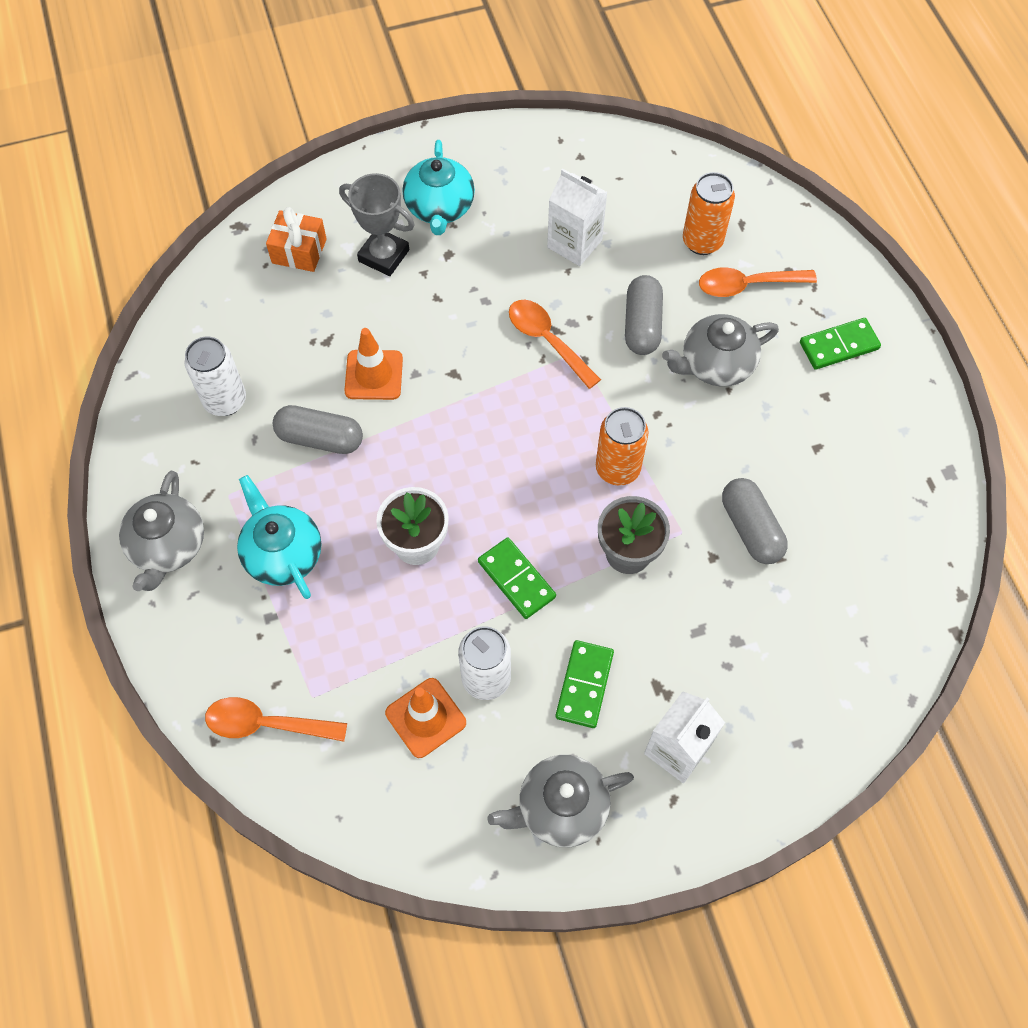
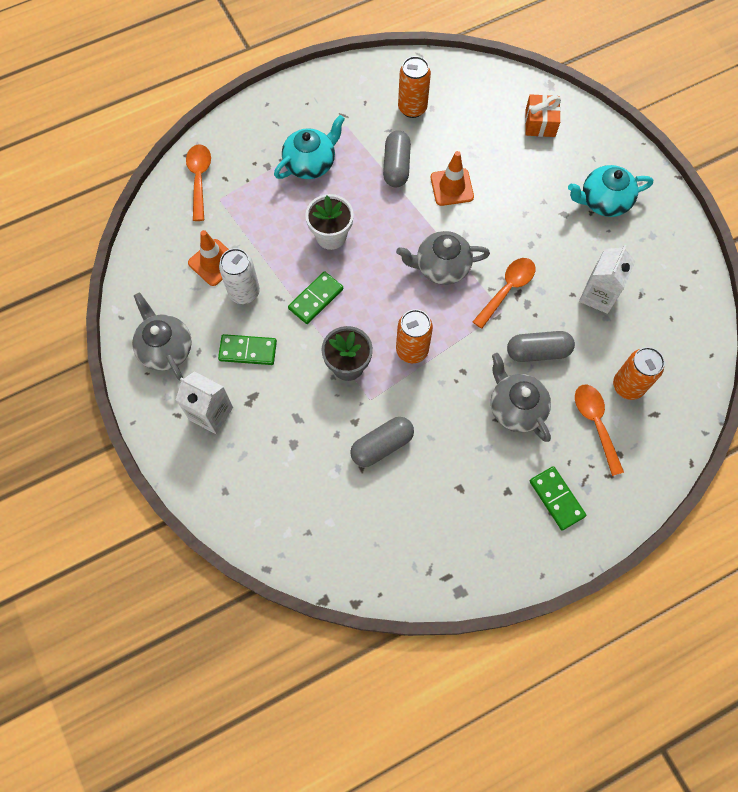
camera: 80 degrees right, 5 degrees up
grey teapot [119,471,204,591] -> grey teapot moved to [396,231,490,285]
white can [184,337,246,416] -> orange can [398,56,431,118]
grey trophy [339,173,415,276] -> none

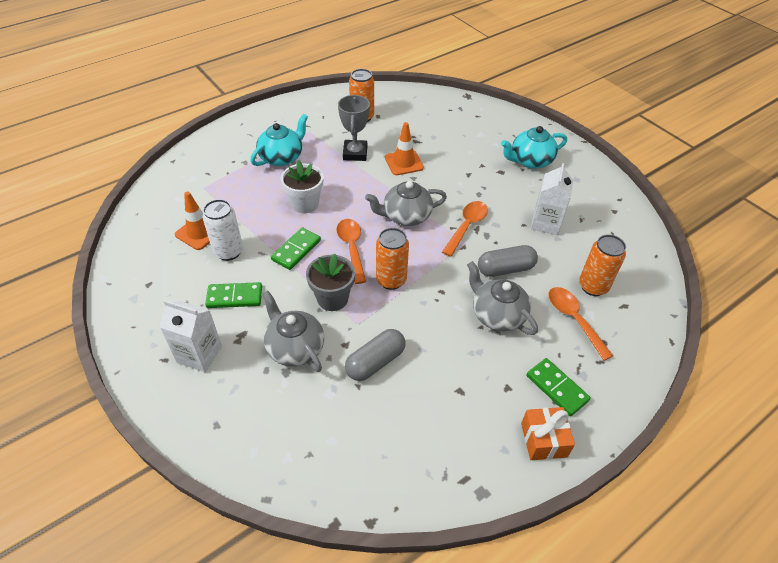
camera: 10 degrees left, 20 degrees down
grey teapot [132,292,192,381] -> grey teapot moved to [262,291,324,372]
orange spoon [186,144,211,221] -> orange spoon moved to [336,219,366,284]
grey capsule [383,130,411,187] -> grey trophy [338,95,370,161]
orange gift [525,94,561,137] -> orange gift moved to [521,407,575,460]

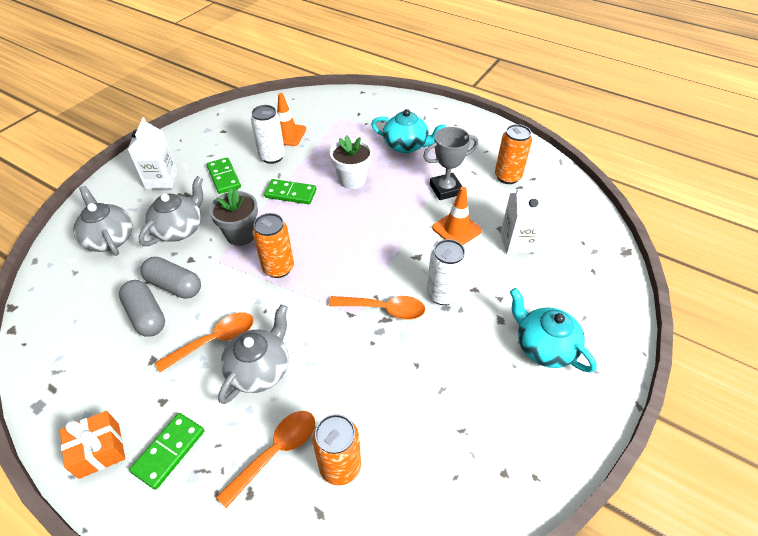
camera: 70 degrees right, 0 degrees up
orange spoon [336,219,366,284] -> orange spoon moved to [155,312,254,372]
grey teapot [365,181,447,226] -> grey teapot moved to [73,186,133,256]
grey capsule [478,245,538,277] -> grey capsule moved to [119,280,165,337]
white carton [531,163,574,235] -> white carton moved to [500,187,550,254]
none -> white can [427,239,467,305]

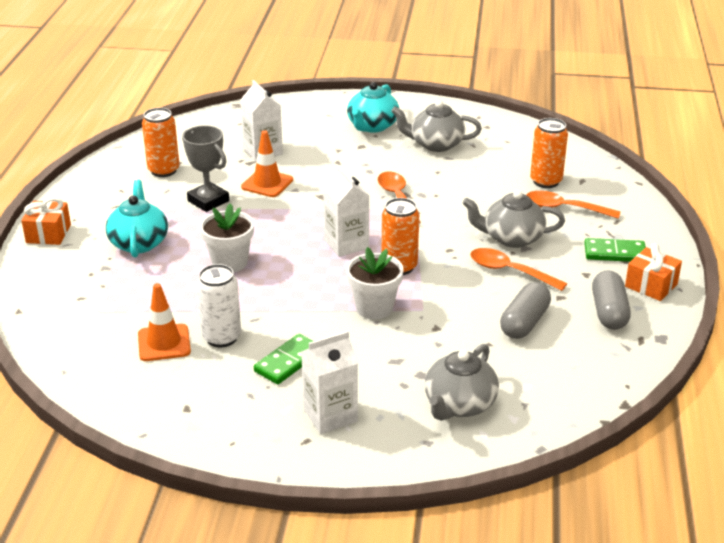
camera: 115 degrees left, 15 degrees down
grey teapot [139,176,203,246] -> grey teapot moved to [391,100,482,152]
grey capsule [141,257,201,299] -> grey capsule moved to [592,270,631,330]
grey flower pot [209,188,258,246] -> white flower pot [346,247,403,319]
green domino [264,179,317,204] -> none
white can [427,239,467,305] -> none
none -> orange gift [21,197,71,245]
none -> white carton [323,166,369,257]

